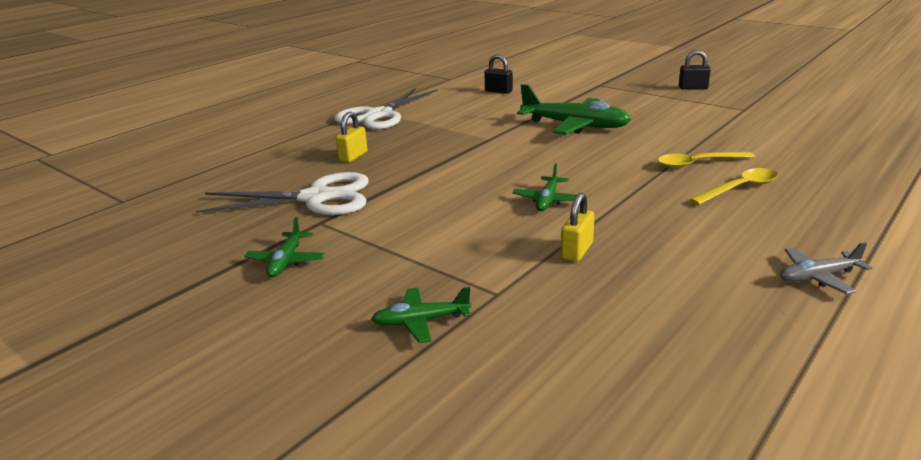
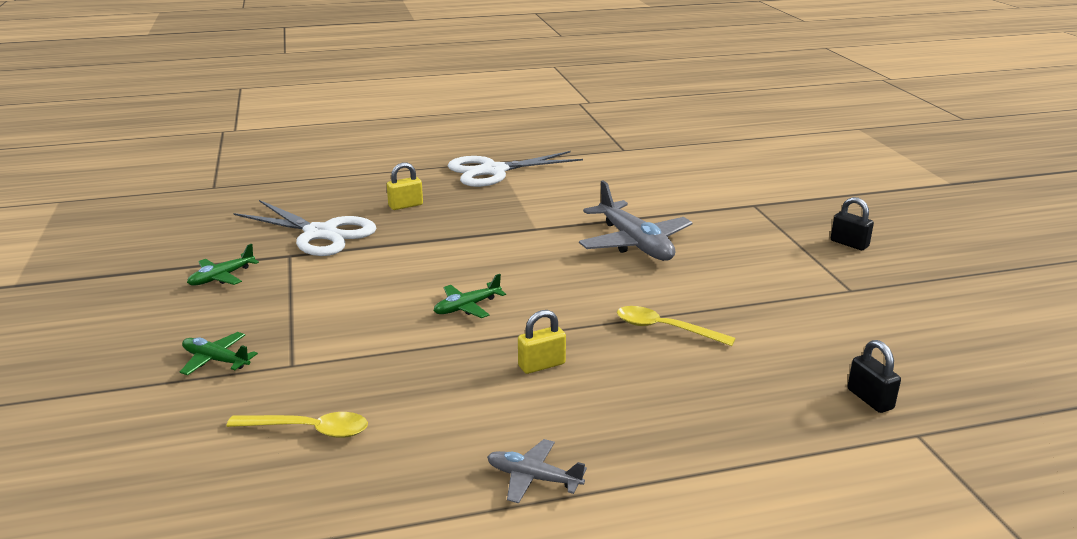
camera: 35 degrees right, 0 degrees up
black padlock [484,54,513,94] -> black padlock moved to [848,340,901,413]
green plane [517,84,631,135] -> grey plane [579,180,693,261]
yellow padlock [561,193,595,262] -> yellow padlock moved to [518,310,566,374]
yellow spoon [689,168,778,205] -> yellow spoon moved to [226,412,368,438]

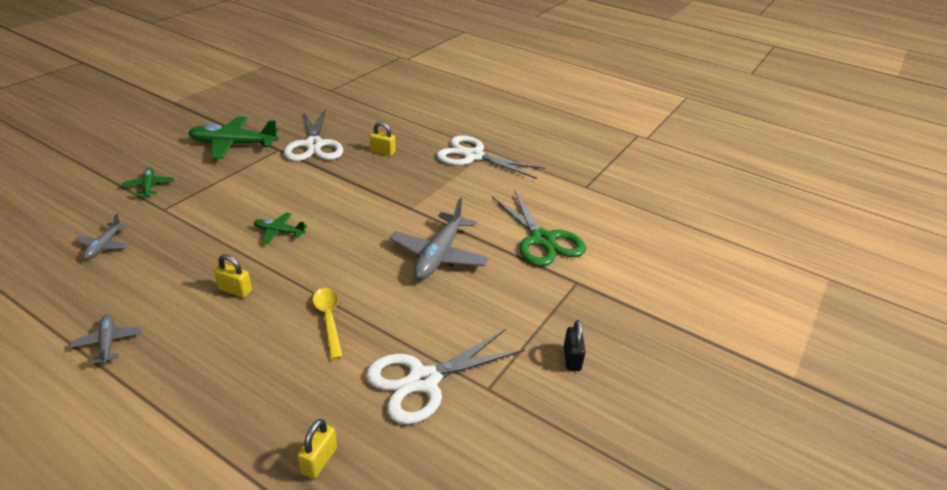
camera: 45 degrees right, 10 degrees up
green plane [187,244,259,286] -> green plane [188,116,279,159], size x1.92
yellow spoon [226,412,368,438] -> grey plane [75,214,130,259]
black padlock [848,340,901,413] -> yellow padlock [298,419,337,479]
none -> white scissors [366,329,525,425]
none -> green scissors [492,190,586,266]

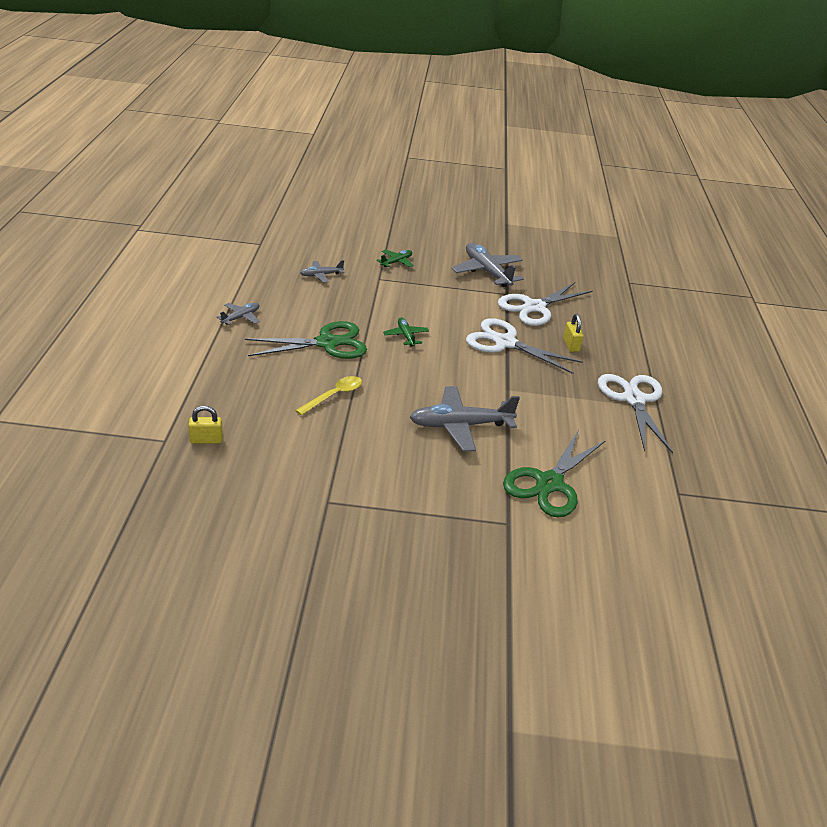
camera: 60 degrees right, 0 degrees up
green plane [188,116,279,159] -> grey plane [451,243,524,287]
yellow padlock [214,254,252,298] -> green scissors [245,321,367,359]
white scissors [366,329,525,425] -> white scissors moved to [466,318,583,374]
black padlock [564,320,586,371] -> none

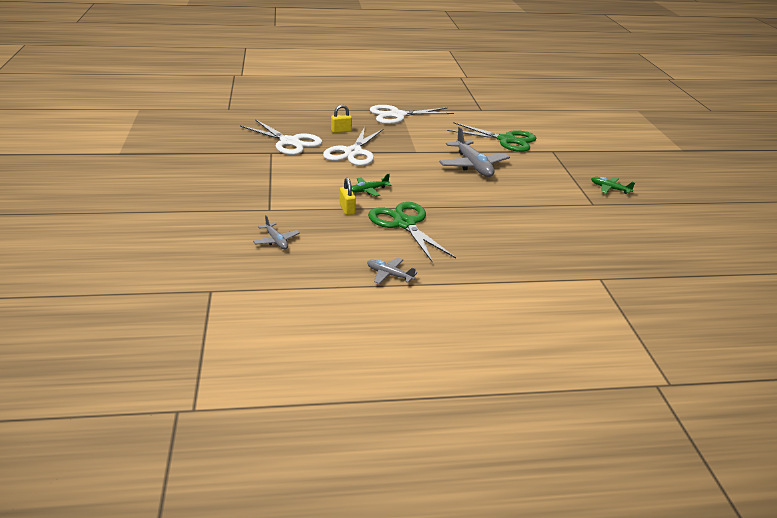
camera: 100 degrees left, 5 degrees down
yellow padlock [188,405,223,444] -> yellow padlock moved to [340,178,356,215]
yellow spoon [295,376,362,415] -> none
green plane [377,249,414,267] -> green plane moved to [591,177,635,194]
grey plane [451,243,524,287] -> none

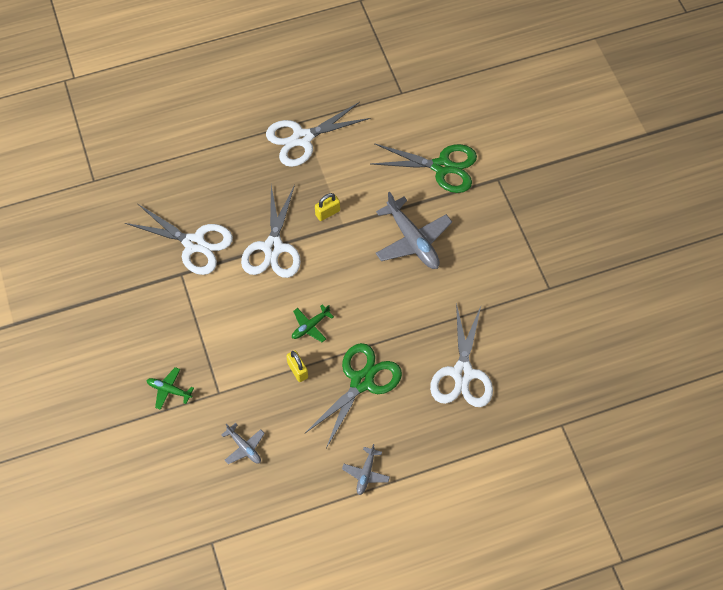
camera: 10 degrees left, 30 degrees up
yellow padlock [331,105,352,133] -> yellow padlock moved to [315,193,340,221]
grey plane [367,258,417,284] -> grey plane turned 90 degrees counterclockwise [342,444,390,495]
green scissors [368,202,456,263] -> green scissors turned 75 degrees clockwise [304,343,402,448]
green plane [591,177,635,194] -> green plane moved to [146,367,194,410]
none -> white scissors [430,303,493,407]

